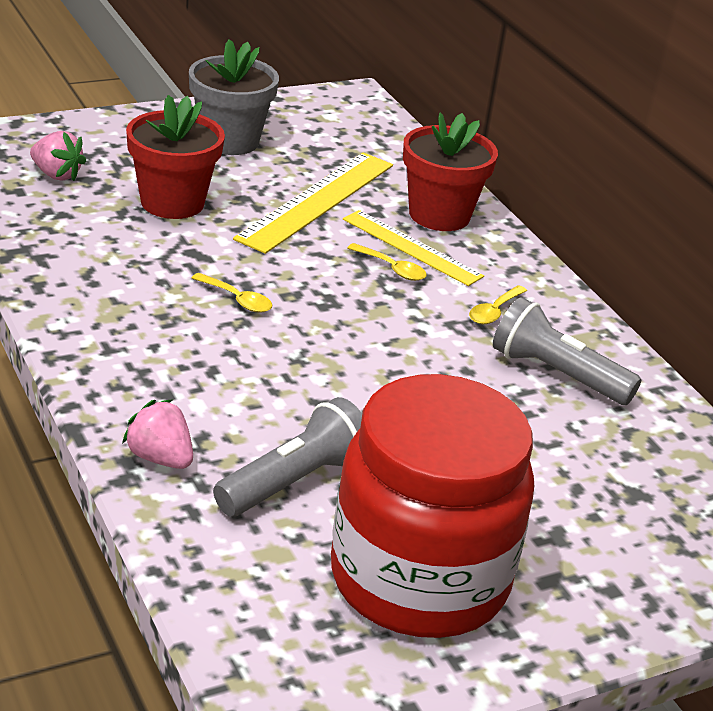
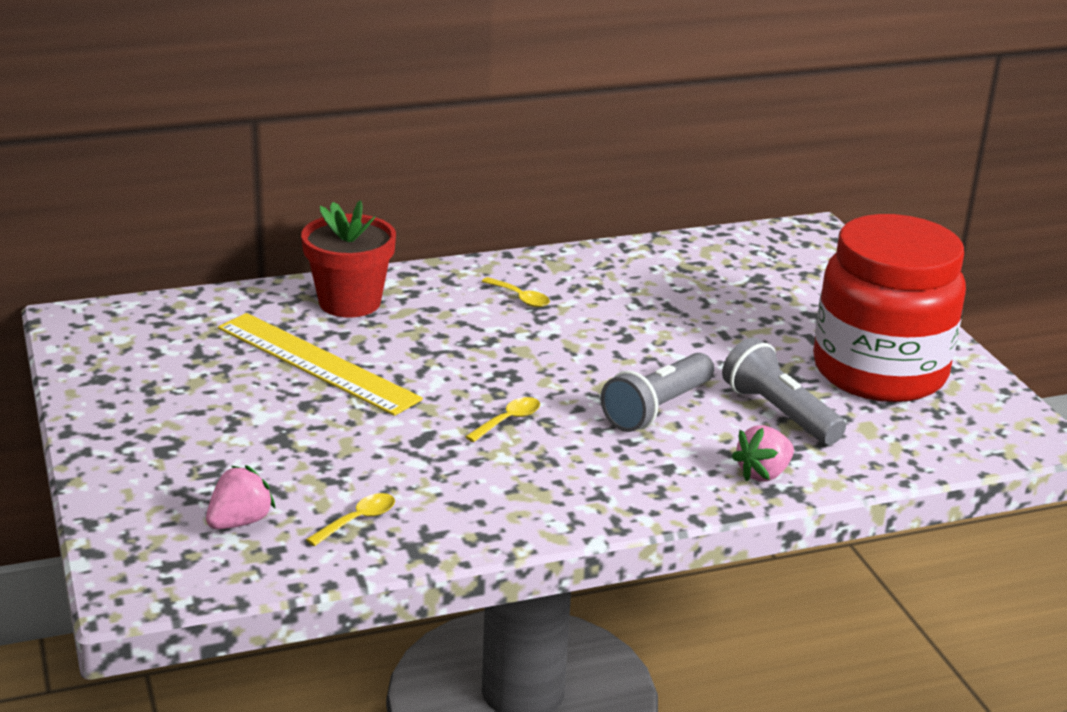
camera: 80 degrees left, 5 degrees down
red flower pot [126,95,225,219] -> none
grey flower pot [189,39,279,155] -> none
yellow ruler [343,210,484,286] -> none
yellow spoon [348,243,427,281] -> yellow spoon moved to [306,493,395,546]
grey flashlight [493,297,641,405] -> grey flashlight moved to [601,353,714,432]

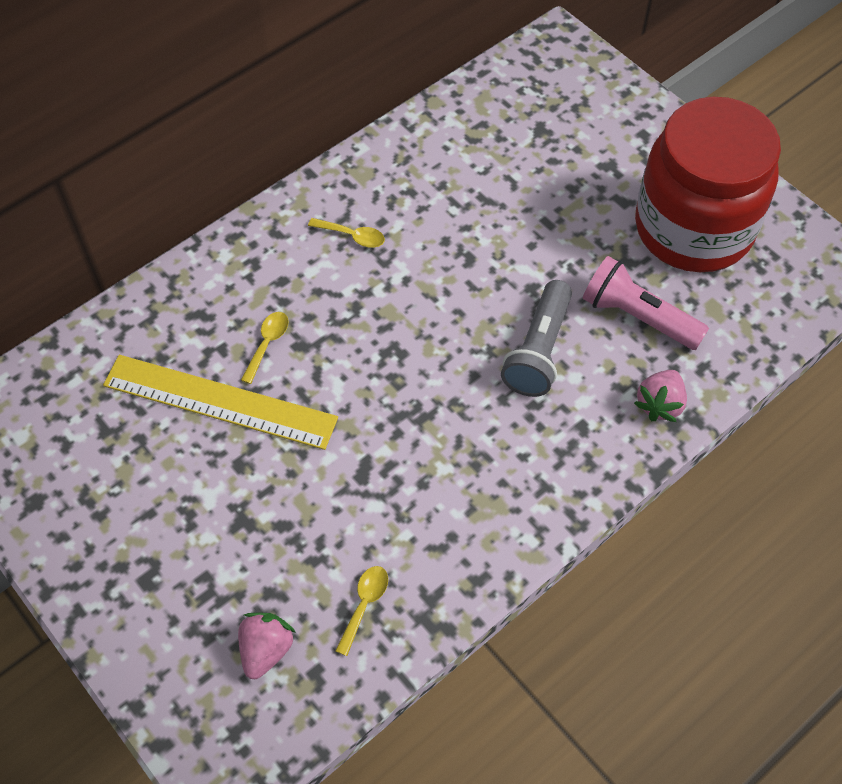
camera: 20 degrees left, 30 degrees up
red flower pot [301,200,396,317] -> none
yellow spoon [465,397,540,442] -> yellow spoon moved to [241,312,289,384]
grey flashlight [722,337,846,445] -> pink flashlight [583,256,709,350]

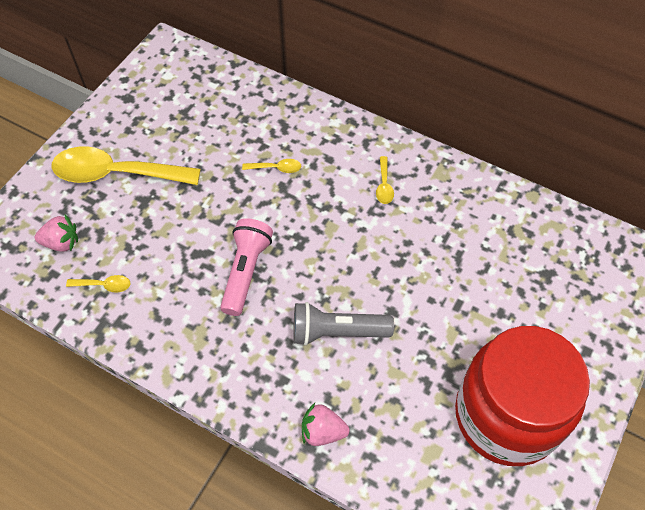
camera: 70 degrees right, 0 degrees up
yellow ruler [103,355,338,450] -> none
pink flashlight [583,256,709,350] -> pink flashlight moved to [220,218,273,316]
none -> yellow spoon [51,146,201,185]

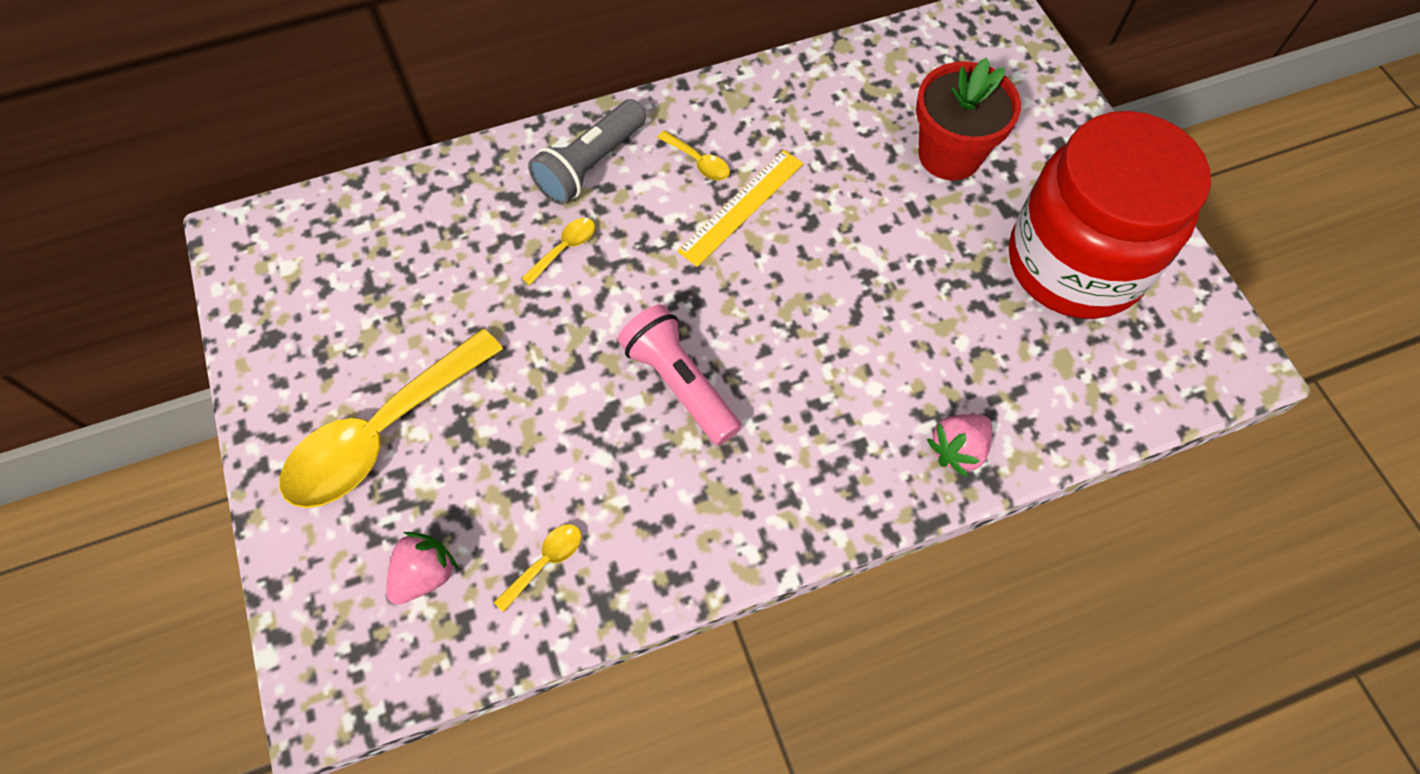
camera: 50 degrees left, 5 degrees up
grey flashlight [293,302,394,346] -> grey flashlight moved to [528,99,646,205]
none -> yellow ruler [677,150,804,267]
none -> red flower pot [916,57,1021,180]

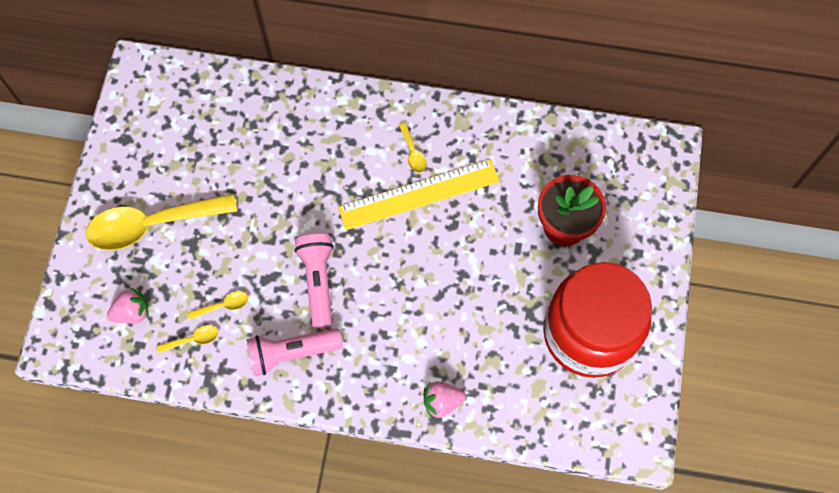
camera: 30 degrees right, 5 degrees up
yellow spoon [522,218,595,285] -> yellow spoon moved to [188,291,248,320]
grey flashlight [528,99,646,205] -> none
yellow ruler [677,150,804,267] -> yellow ruler [338,159,500,230], size x1.50
none -> pink flashlight [246,328,343,376]

